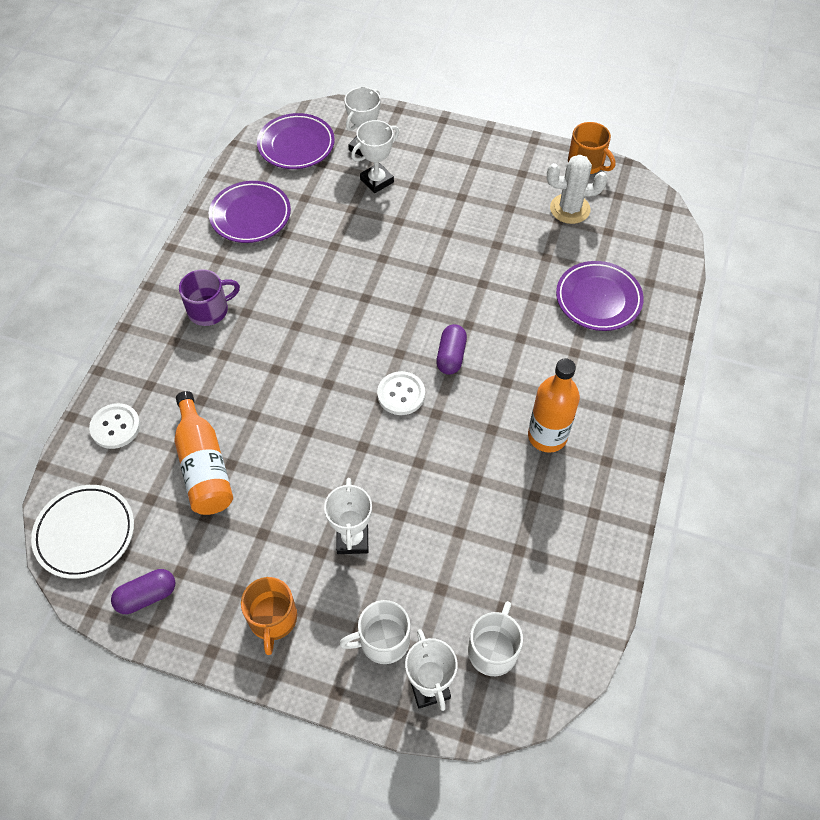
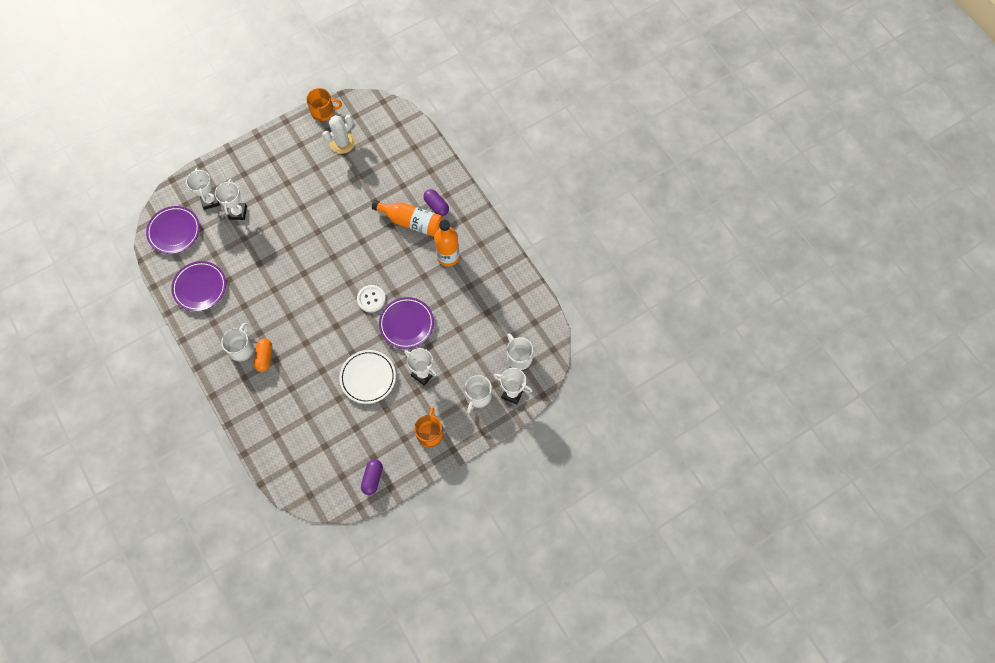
camera: 50 degrees left, 10 degrees up
white plate [31,485,134,579] -> white plate moved to [339,350,396,404]
white button [89,403,140,449] -> none
orange bottle [175,391,233,515] -> orange bottle moved to [372,200,444,237]
purple mug [179,269,240,326] -> white mug [221,323,254,361]
orange mug [241,577,297,655] -> orange mug turned 120 degrees counterclockwise [414,407,443,447]
purple capsule [436,324,467,375] -> purple capsule moved to [423,189,449,216]
purple plate [556,261,644,331] -> purple plate moved to [379,297,434,349]
none -> orange capsule [254,338,272,372]

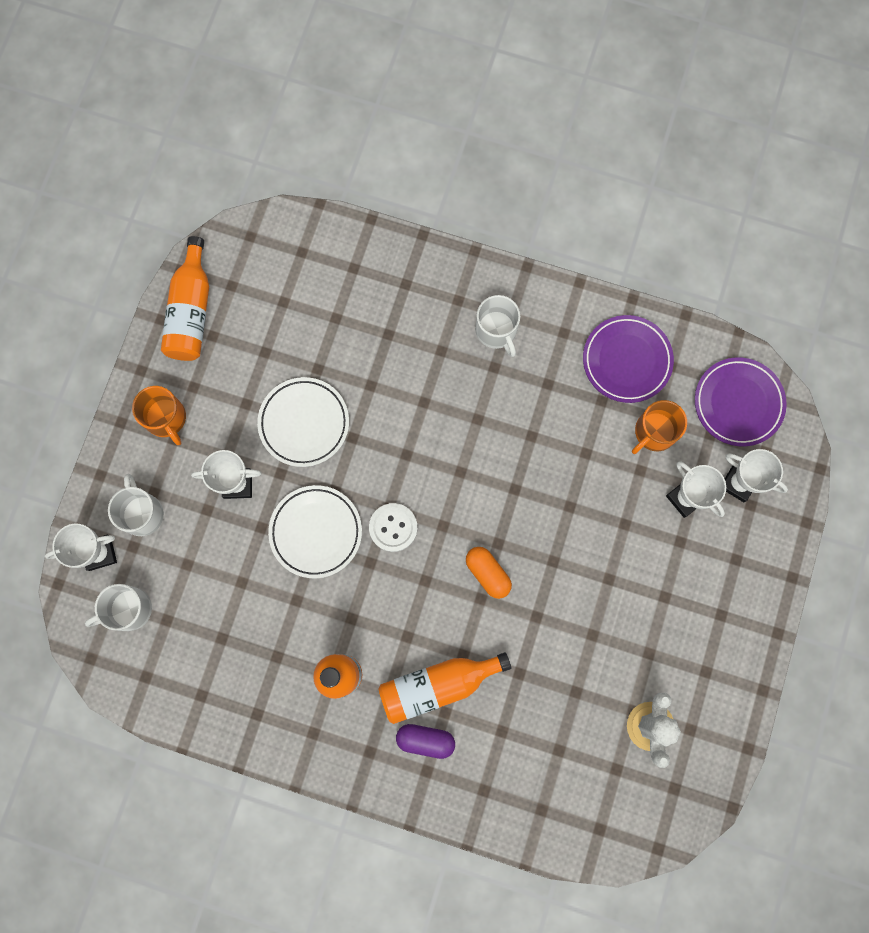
camera: 140 degrees right, 10 degrees up
orange capsule [254,338,272,372] -> orange capsule moved to [466,547,512,599]
orange mug [306,88,342,121] -> orange mug moved to [632,400,687,454]
purple capsule [361,459,383,495] -> orange bottle [161,236,209,361]
purple plate [379,297,434,349] -> white plate [268,485,362,578]
white mug [507,334,534,370] -> white mug turned 135 degrees clockwise [85,584,152,631]

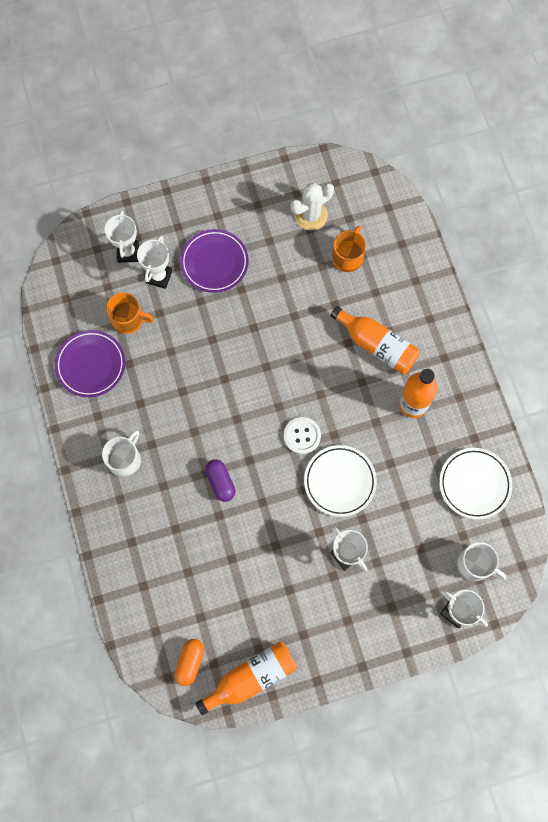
camera: 125 degrees left, 5 degrees down
white mug [108,474,164,536] -> none
orange mug [132,386,186,445] -> orange mug moved to [332,226,366,272]
white plate [257,377,349,467] -> white plate moved to [439,448,512,519]
purple capsule [396,724,455,759] -> purple capsule moved to [205,459,236,502]
orange capsule [466,547,512,599] -> orange capsule moved to [174,639,204,686]
purple plate [695,357,787,446] -> purple plate moved to [180,229,249,293]

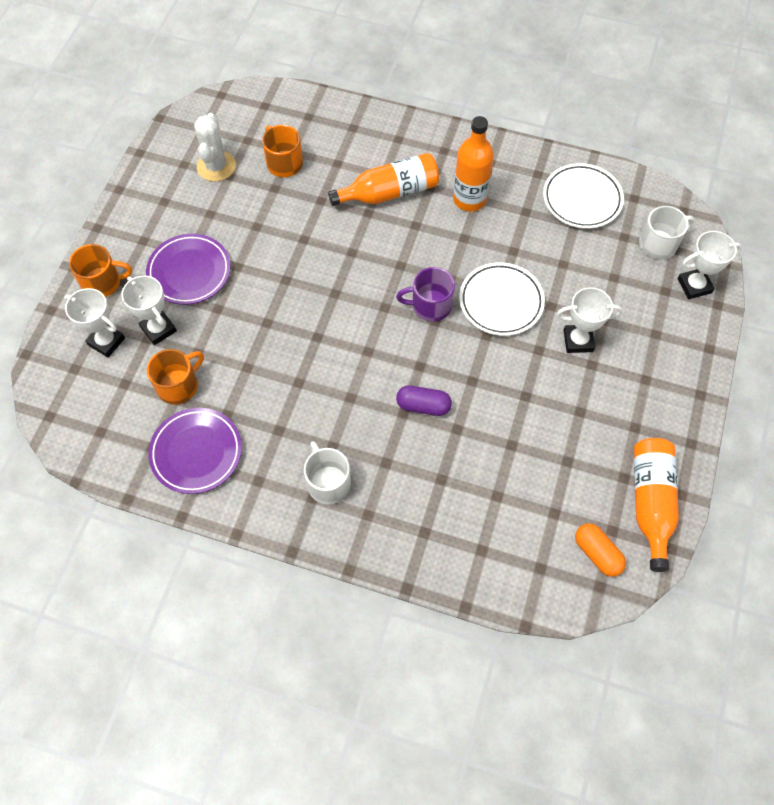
camera: 55 degrees left, 10 degrees down
white button [284,417,321,454] -> purple mug [396,267,455,322]
none -> orange mug [69,244,132,297]

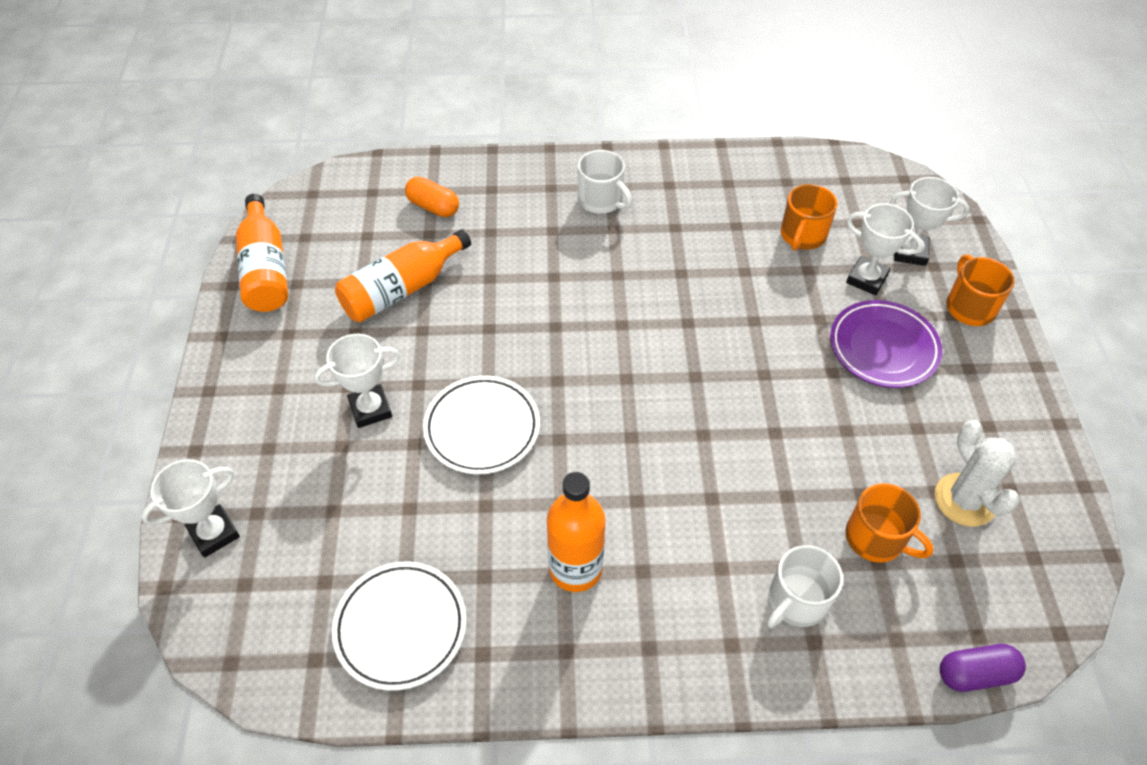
camera: 160 degrees right, 10 degrees down
orange mug [69,244,132,297] -> orange mug turned 105 degrees clockwise [946,254,1015,326]
purple plate [148,408,242,494] -> none
orange bottle [328,153,439,206] -> orange bottle moved to [335,229,471,322]
purple mug [396,267,455,322] -> none
purple capsule [396,385,452,416] -> purple capsule moved to [940,644,1026,692]
orange capsule [575,523,626,577] -> orange capsule moved to [405,177,459,217]
white mug [639,206,694,260] -> white mug moved to [767,545,843,628]

